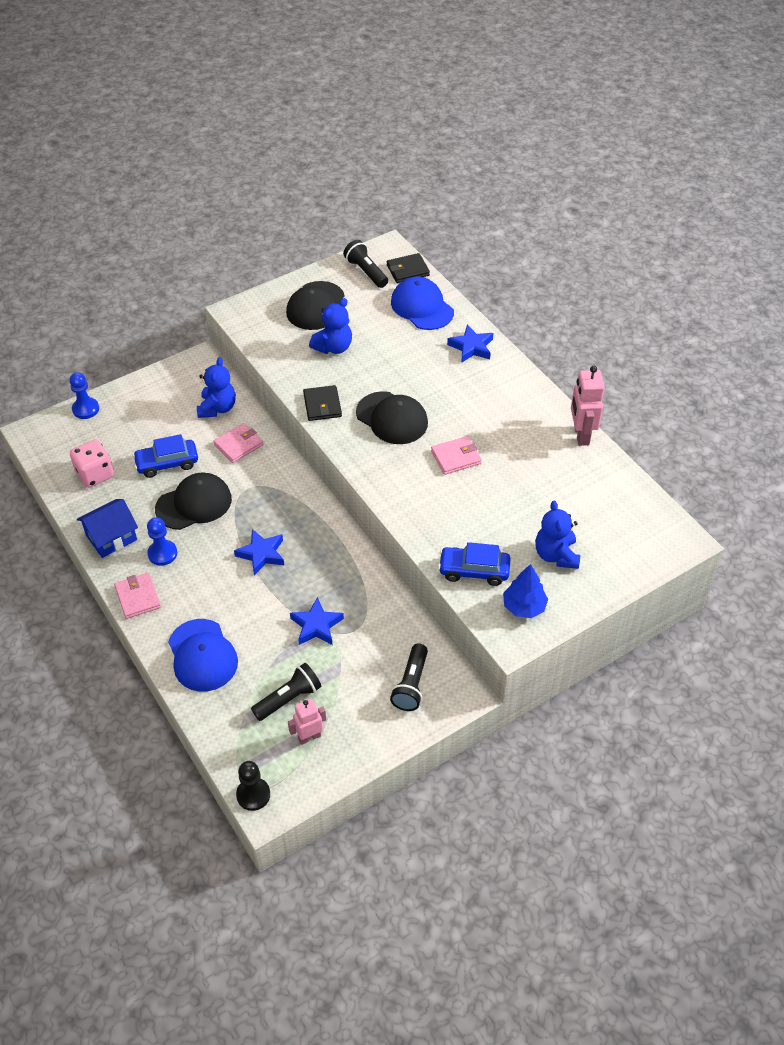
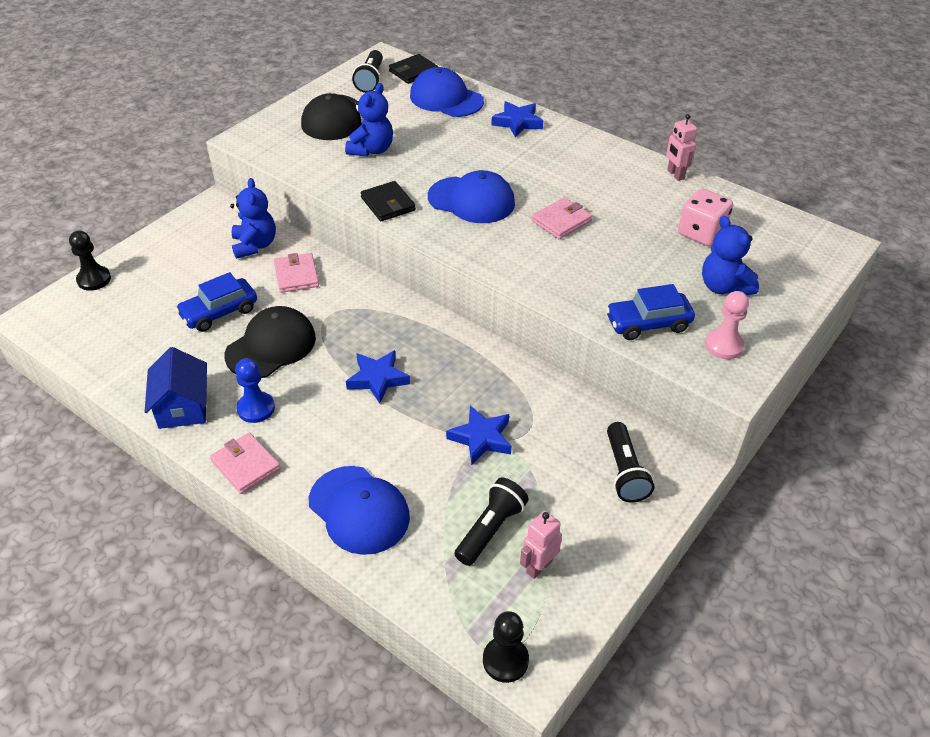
camera: 20 degrees left, 5 degrees down
blue pawn [69,372,99,419] -> black pawn [69,230,111,291]
pink dice [70,439,114,488] -> pink dice moved to [678,189,733,246]
blue house [77,499,138,558] -> blue house turned 45 degrees counterclockwise [145,347,207,429]
pink wallet [213,423,263,463] -> pink wallet turned 45 degrees counterclockwise [274,253,319,293]
black flashlight [343,240,388,288] -> black flashlight turned 120 degrees counterclockwise [352,50,383,93]
black cap [356,391,428,444] -> blue cap [428,170,515,223]
blue tree [503,564,548,618] -> pink pawn [705,291,749,359]
pink robot [571,366,605,446] -> pink robot [666,114,697,181], size x0.66

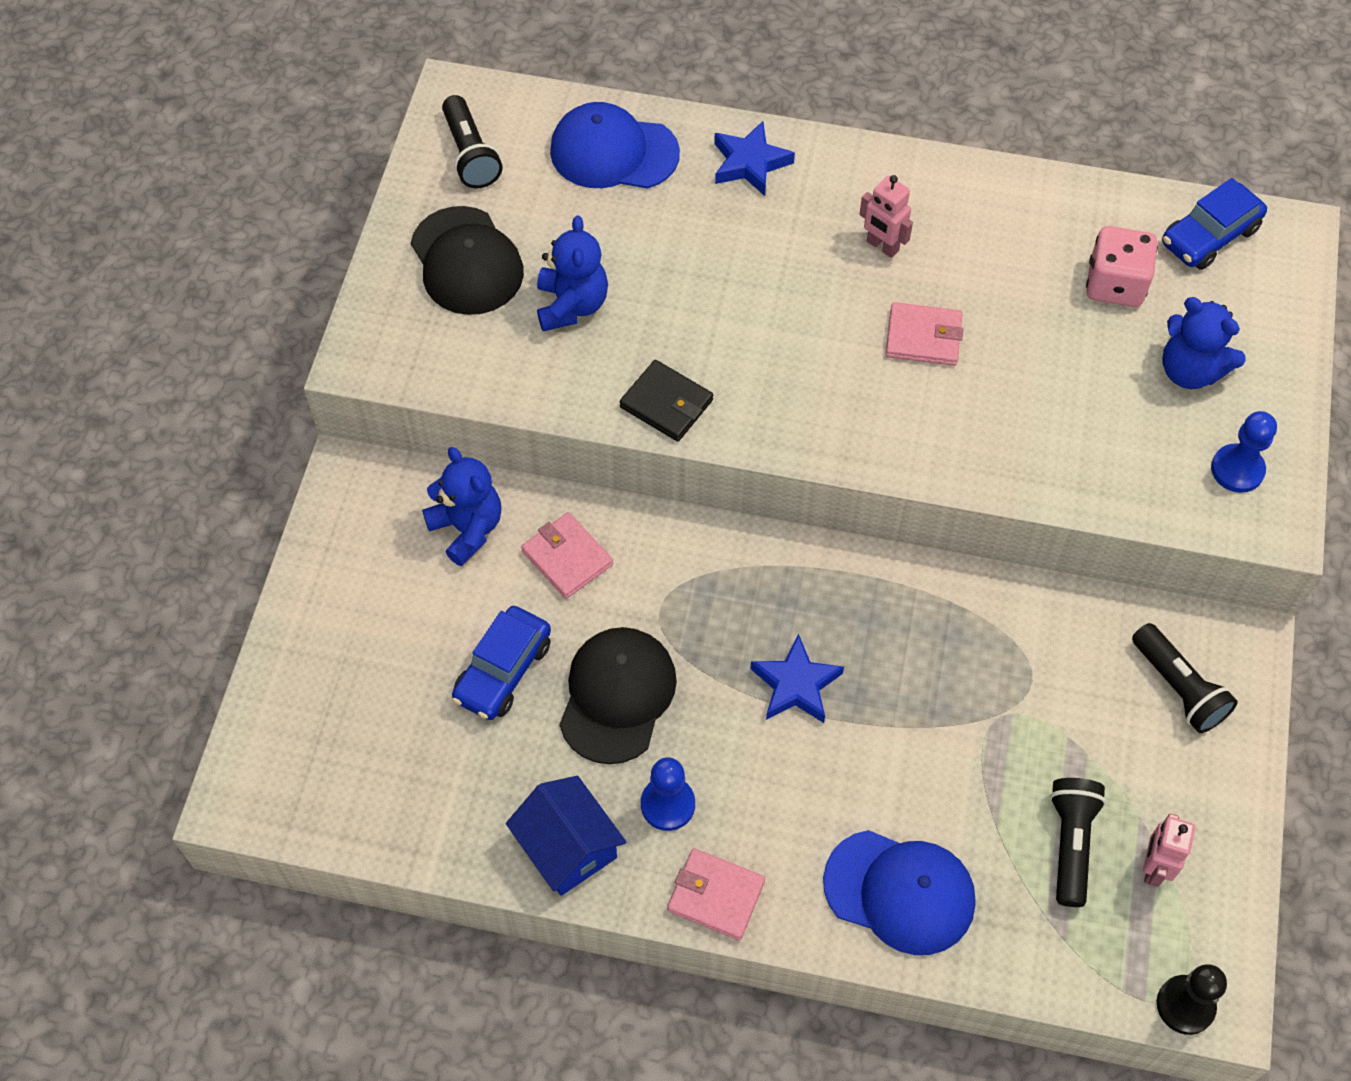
camera: 25 degrees left, 15 degrees up
black pawn [69,230,111,291] -> none
black wallet [389,54,438,84] -> none
blue cap [428,170,515,223] -> none
blue star [446,405,512,465] -> none
pink wallet [532,197,592,239] -> pink wallet turned 75 degrees clockwise [885,302,963,366]
blue car [606,284,695,340] -> blue car moved to [1162,178,1267,270]
pink robot [666,114,697,181] -> pink robot moved to [859,175,913,258]
pink pawn [705,291,749,359] -> blue pawn [1211,411,1277,493]

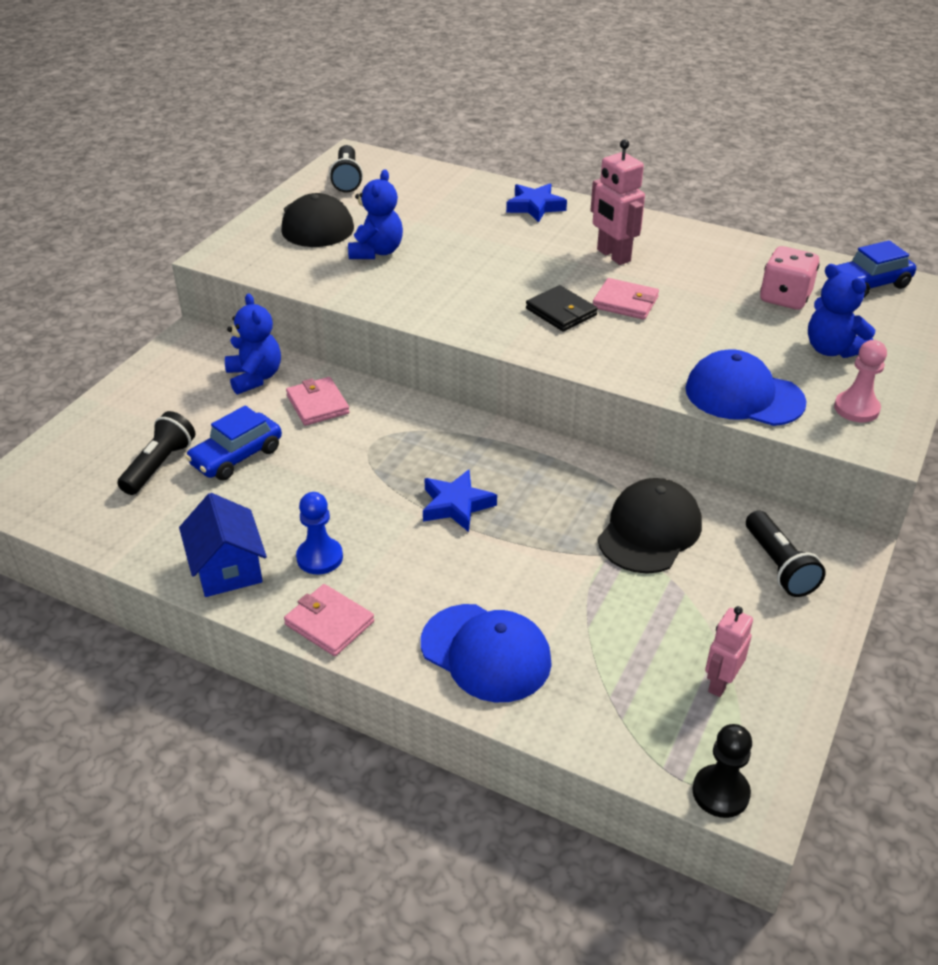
camera: 15 degrees right, 20 degrees down
blue cap [550,102,680,189] -> blue cap moved to [685,349,807,426]
black cap [559,627,677,764] -> black cap moved to [598,478,702,574]
black wallet [620,360,713,441] -> black wallet moved to [526,285,598,331]
pink robot [859,175,913,258] -> pink robot [590,139,645,265], size x1.53
black flashlight [1050,778,1106,907] -> black flashlight moved to [117,411,196,495]
blue pawn [1211,411,1277,493] -> pink pawn [834,340,887,422]

